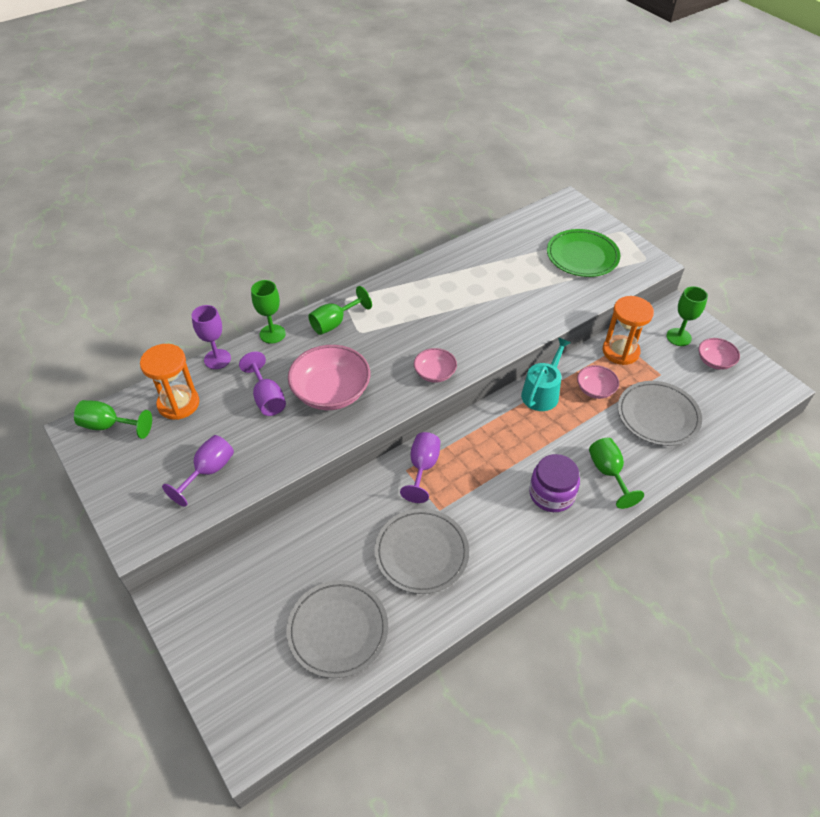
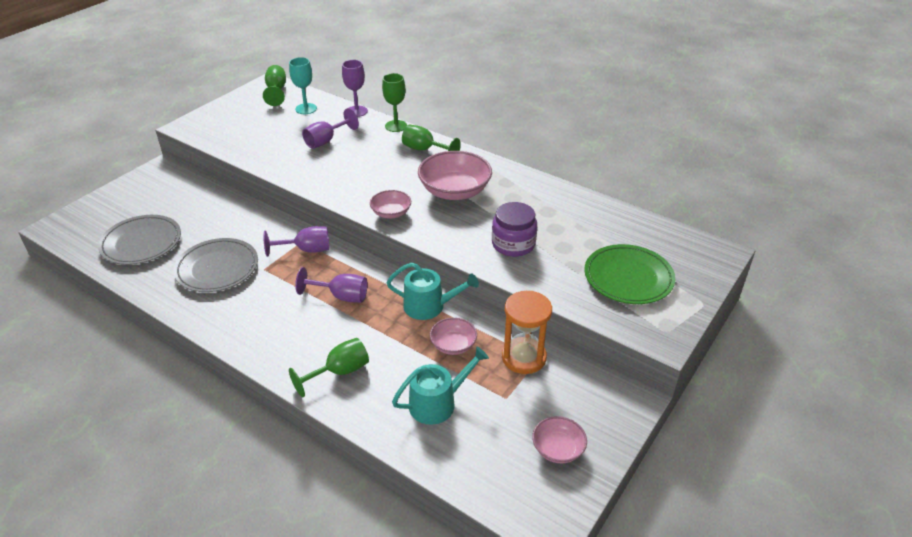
camera: 70 degrees right, 10 degrees down
orange hourglass [140,344,199,420] -> turquoise goblet [289,57,317,114]
purple goblet [162,435,234,507] -> purple goblet moved to [295,267,367,302]
pink bowl [288,345,370,410] -> pink bowl moved to [418,151,492,200]
purple jar [529,454,580,512] -> purple jar moved to [492,202,537,257]
grey plate [618,381,702,446] -> turquoise watering can [392,347,489,425]
green goblet [666,286,708,346] -> none

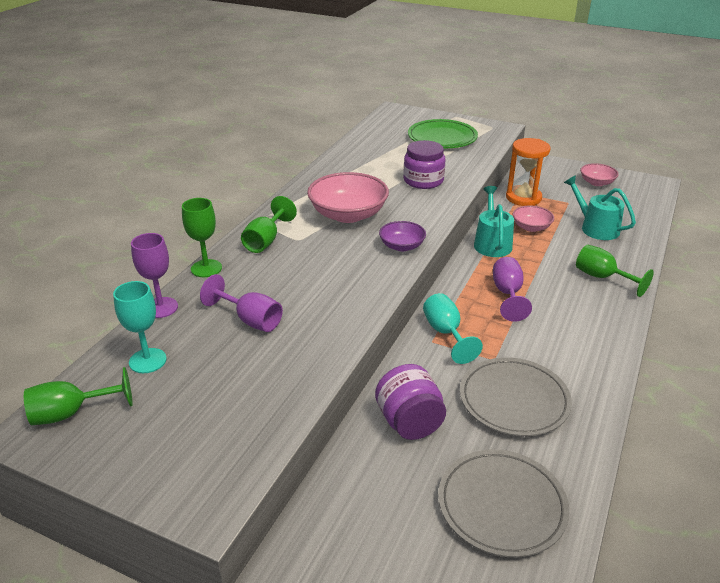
camera: 100 degrees left, 5 degrees down
purple goblet [263,226,329,257] -> turquoise goblet [423,293,483,364]
pink bowl [370,190,411,219] -> purple bowl [379,221,426,251]
none -> purple jar [375,364,446,440]

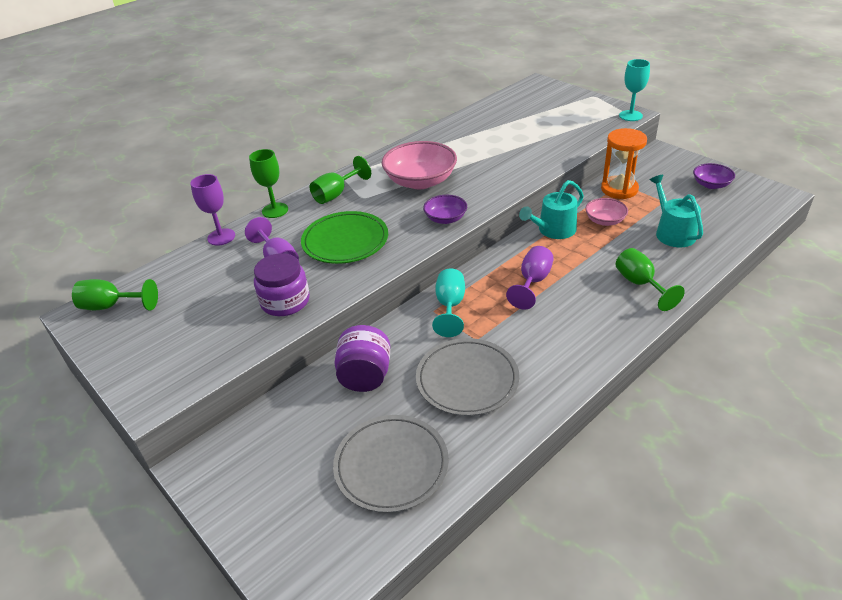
camera: 25 degrees right, 5 degrees up
turquoise goblet [113,281,167,373] -> turquoise goblet moved to [619,59,650,121]
purple jar [403,140,445,189] -> purple jar moved to [254,253,310,316]
green plate [408,119,478,148] -> green plate moved to [301,211,388,264]
turquoise watering can [474,186,514,257] -> turquoise watering can turned 150 degrees counterclockwise [519,180,584,239]
pink bowl [580,163,619,186] -> purple bowl [693,163,735,189]

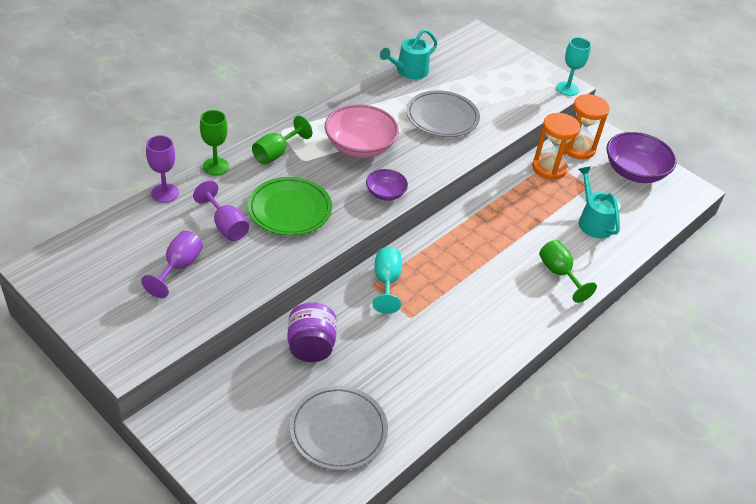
camera: 10 degrees left, 5 degrees up
green goblet [72,279,158,311] -> none
purple jar [254,253,310,316] -> none
grey plate [416,338,519,416] -> grey plate moved to [406,90,480,137]
purple goblet [506,246,554,309] -> purple goblet moved to [141,231,203,298]
turquoise watering can [519,180,584,239] -> turquoise watering can moved to [380,29,438,79]
pink bowl [585,198,628,226] -> none
purple bowl [693,163,735,189] -> purple bowl [606,132,677,183], size x1.84
none -> orange hourglass [566,94,610,160]

